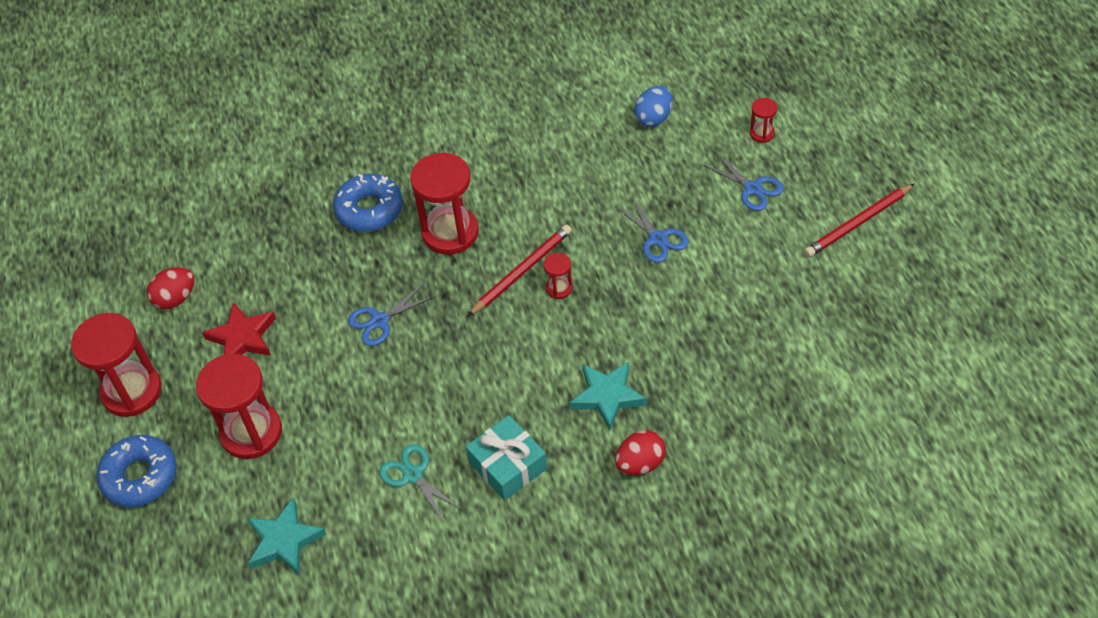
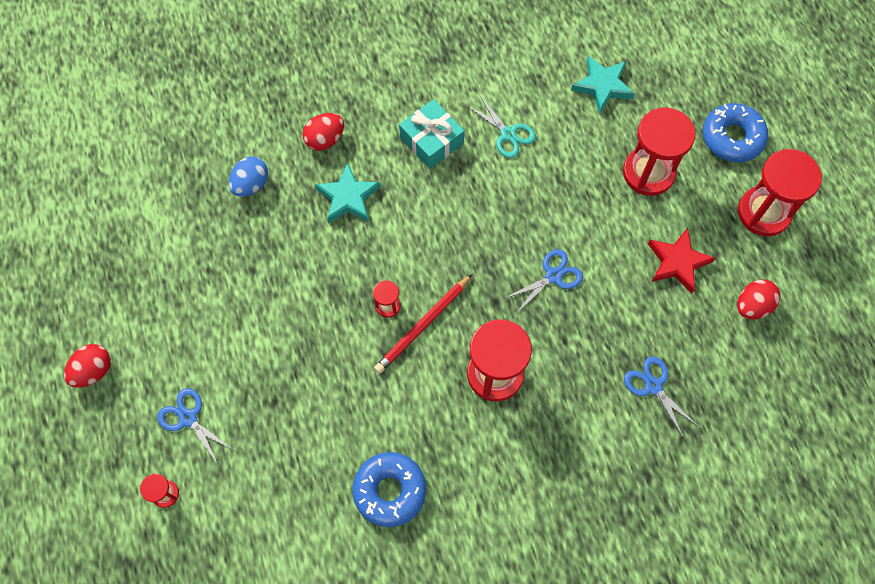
camera: 175 degrees right, 15 degrees up
blue donut [333,174,403,232] -> blue donut moved to [352,452,426,527]
blue scissors [616,197,688,263] -> blue scissors moved to [624,356,699,439]
blue egg [634,86,672,127] -> blue egg moved to [229,156,268,197]
red pencil [804,183,915,257] -> red egg [64,344,111,388]

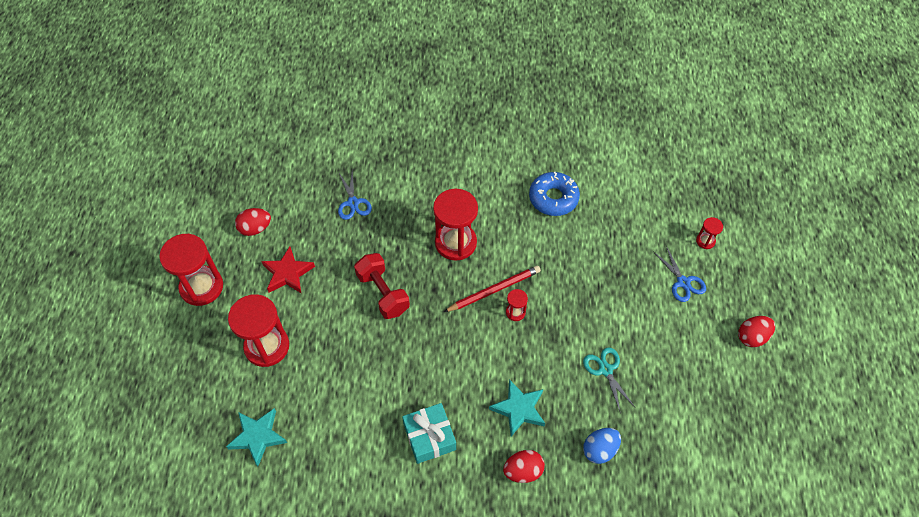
camera: 160 degrees left, 10 degrees down
turquoise scissors [466,95,536,158] -> turquoise scissors moved to [583,348,635,414]
blue scissors [504,249,583,314] -> red dumbbell [354,253,410,319]
blue donut [703,103,768,162] -> none

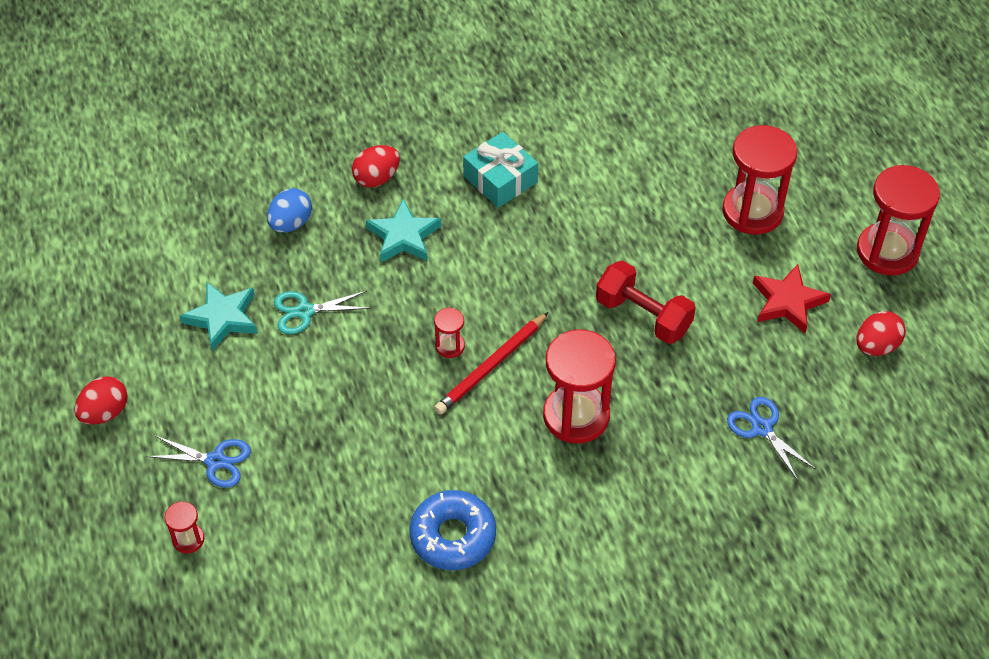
camera: 160 degrees right, 5 degrees down
turquoise star [226,408,287,467] -> turquoise star moved to [180,281,258,351]
turquoise scissors [583,348,635,414] -> turquoise scissors turned 120 degrees clockwise [274,291,371,334]
blue scissors [653,246,706,302] -> blue scissors turned 150 degrees clockwise [146,436,251,488]

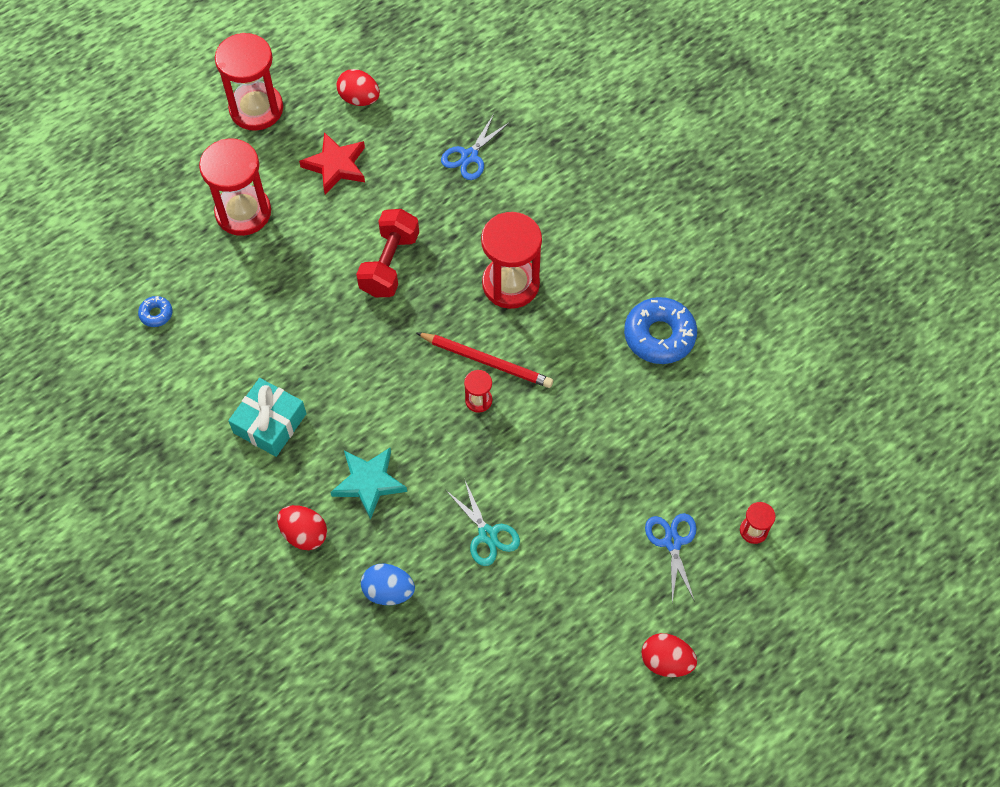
camera: 110 degrees left, 10 degrees up
turquoise star [180,281,258,351] -> none
none -> blue donut [138,296,173,327]

